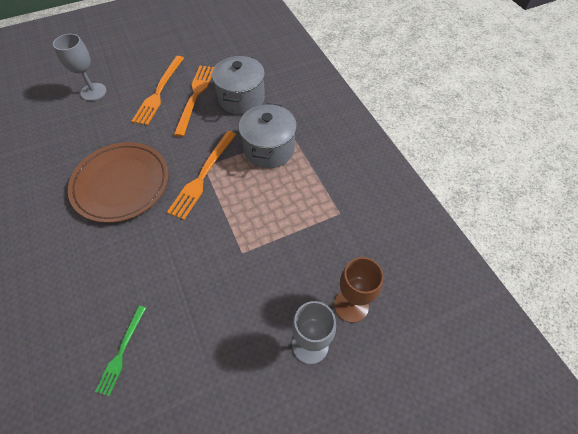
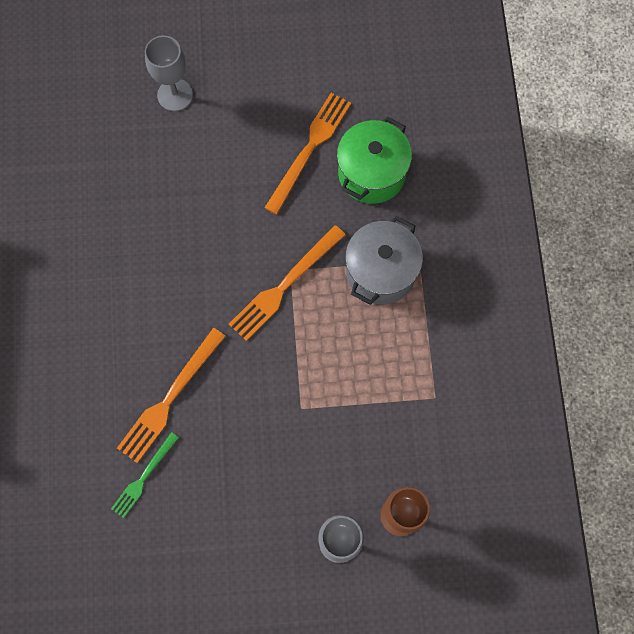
camera: 20 degrees right, 15 degrees up
brown plate [68,142,169,223] -> none
orange fork [132,56,184,126] -> orange fork moved to [117,328,226,463]
grey pot [212,56,265,115] -> green pot [337,116,412,204]

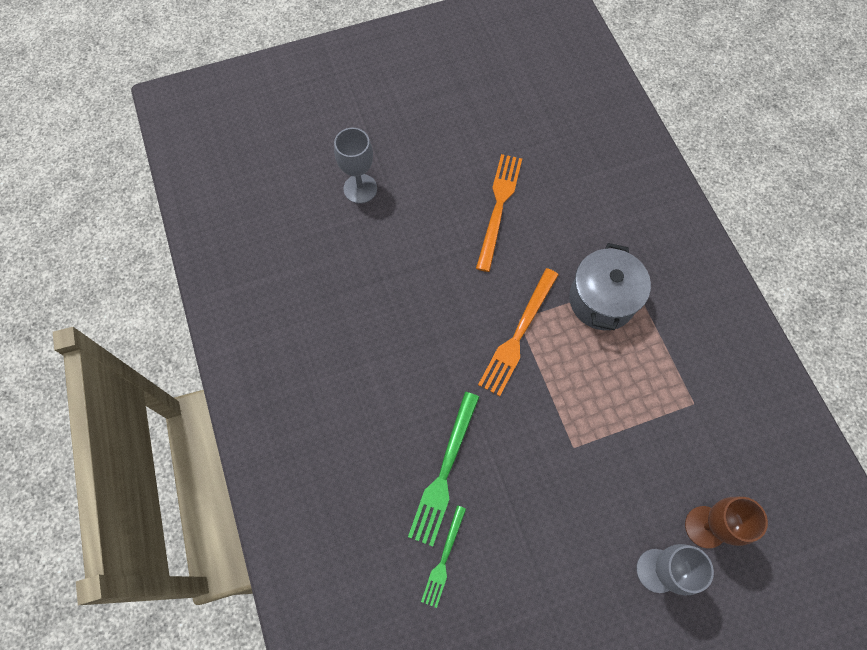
camera: 15 degrees left, 5 degrees down
orange fork [117,328,226,463] -> green fork [408,392,479,546]
green pot [337,116,412,204] -> none

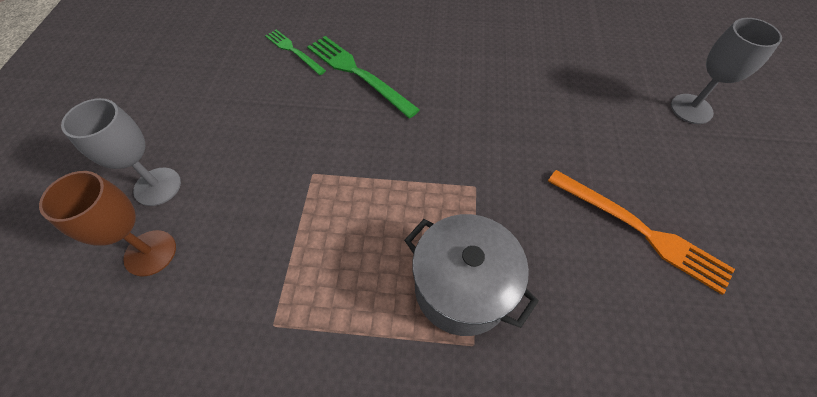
camera: 115 degrees right, 10 degrees down
orange fork [478,268,559,396] -> none

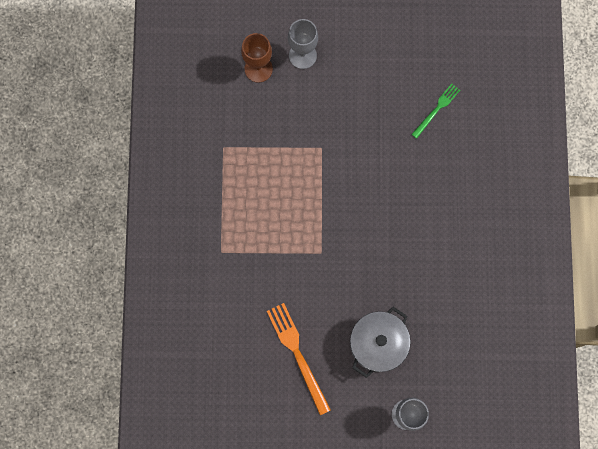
camera: 85 degrees right, 20 degrees up
green fork [307,36,420,118] -> none
grey pot [404,214,539,336] -> grey pot moved to [350,307,411,378]
orange fork [548,170,735,295] -> orange fork turned 120 degrees clockwise [267,303,331,415]

